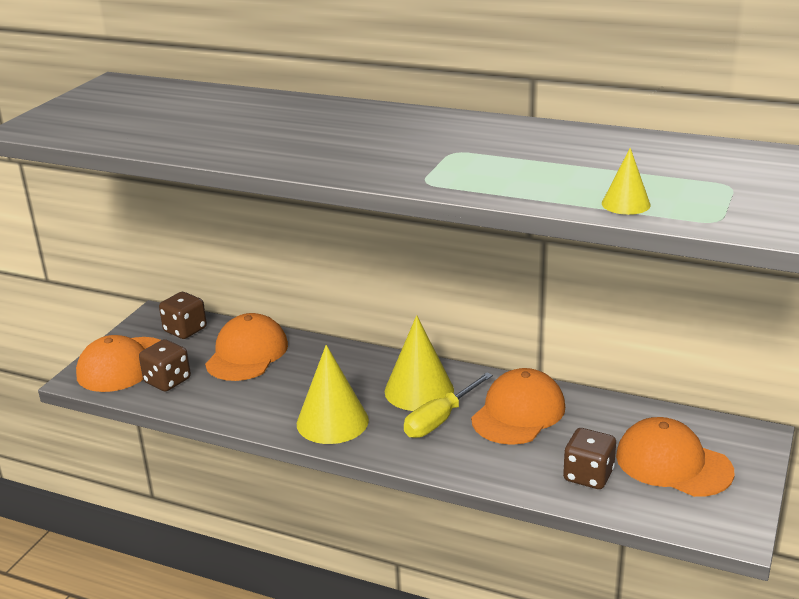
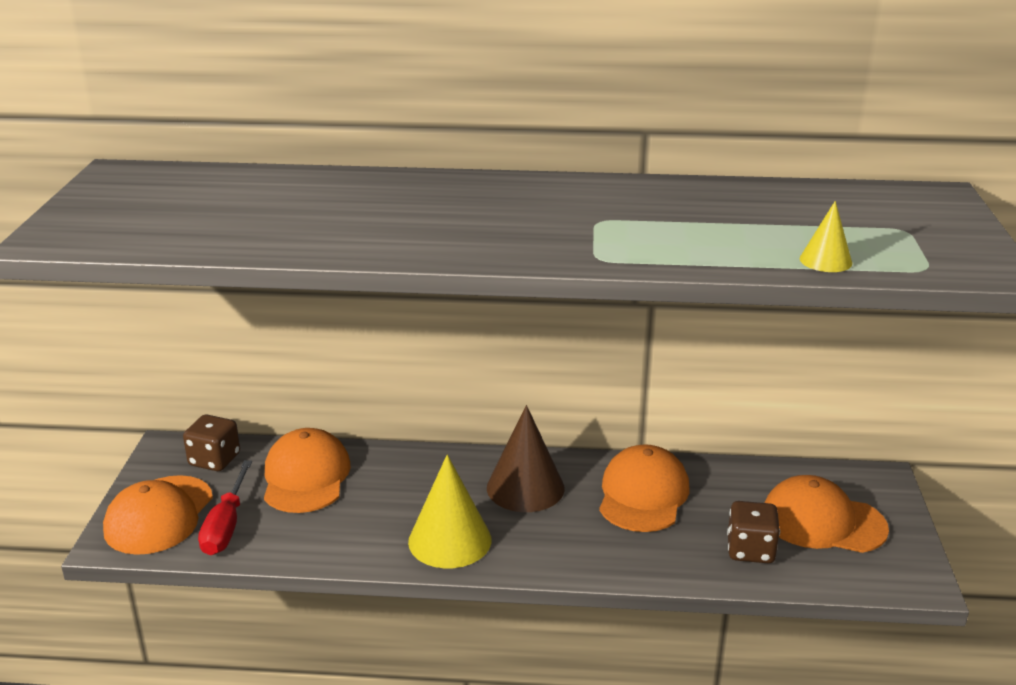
camera: 20 degrees left, 0 degrees up
brown dice [139,339,191,391] -> red screwdriver [198,460,252,555]
yellow cone [385,315,454,411] -> brown cone [487,405,565,512]
yellow screwdriver [404,373,493,438] -> none

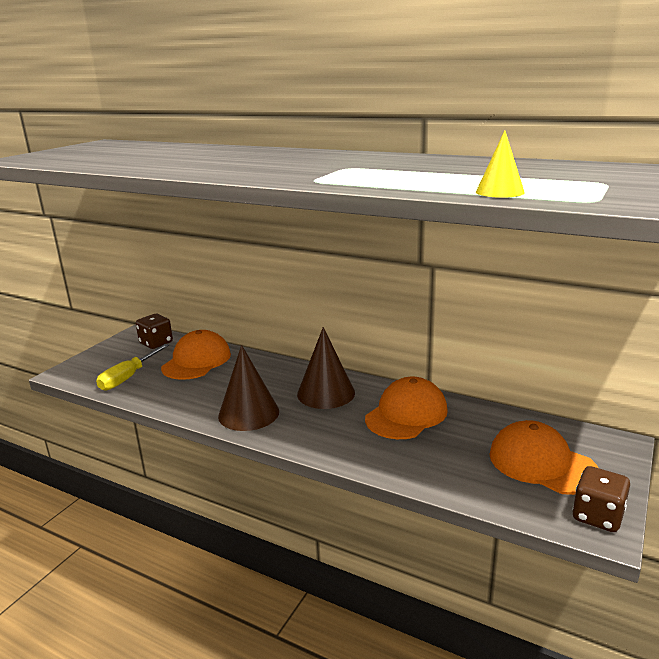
camera: 25 degrees right, 5 degrees down
orange cap [103,475,213,555] -> none
red screwdriver [198,460,252,555] -> yellow screwdriver [96,344,169,391]
yellow cone [408,455,491,568] -> brown cone [218,345,279,431]
brown dice [727,501,780,563] -> brown dice moved to [573,466,630,532]

